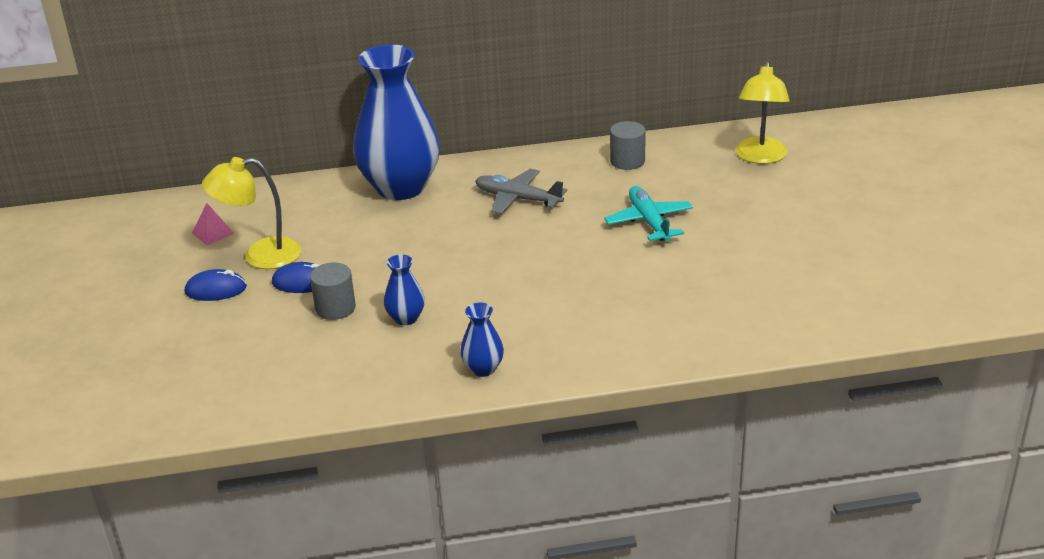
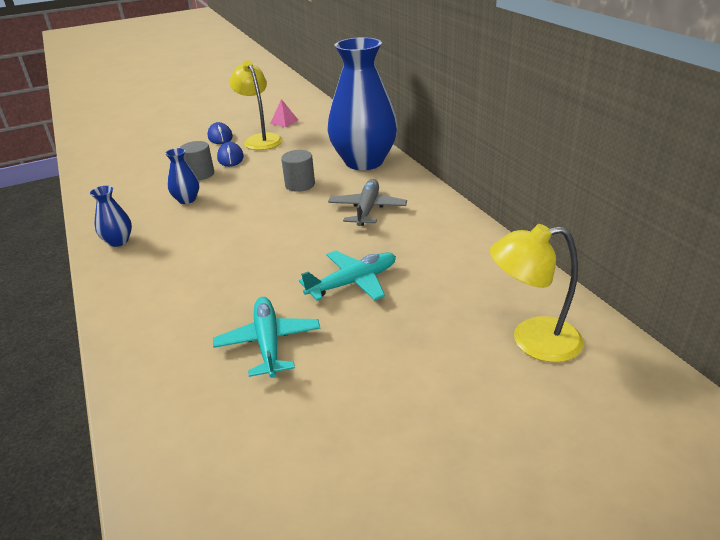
camera: 75 degrees right, 0 degrees up
grey cylinder [610,121,646,170] -> grey cylinder moved to [281,150,315,192]
none -> turquoise plane [213,297,320,378]

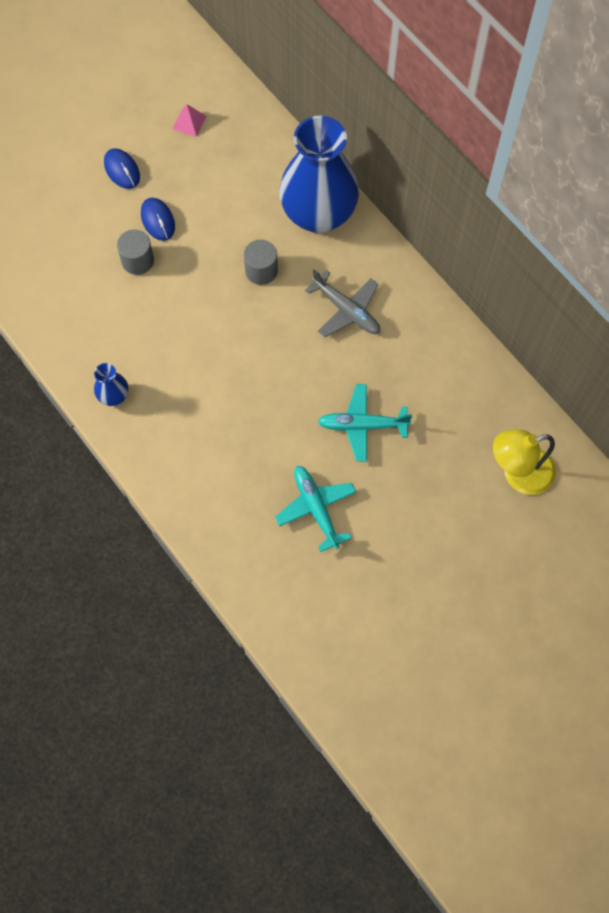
camera: 15 degrees left, 35 degrees up
blue vase [165,148,199,204] -> none
yellow lamp [229,60,283,150] -> none
turquoise plane [299,250,396,301] -> turquoise plane turned 135 degrees counterclockwise [318,384,412,462]
grey plane [328,179,407,226] -> grey plane turned 135 degrees clockwise [305,269,380,337]

